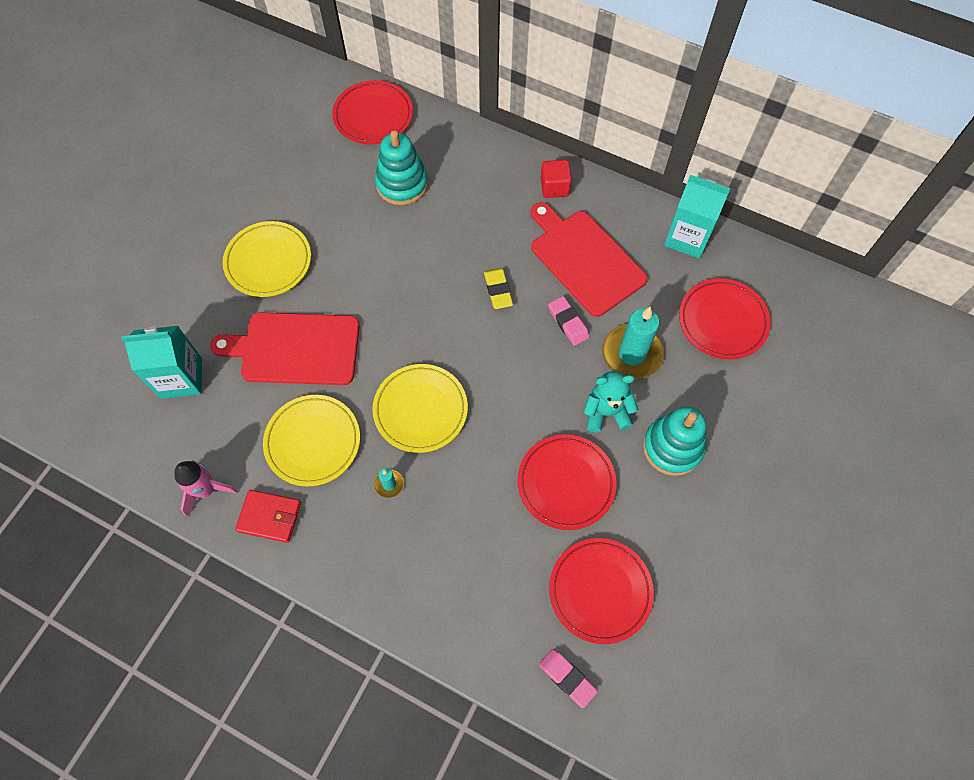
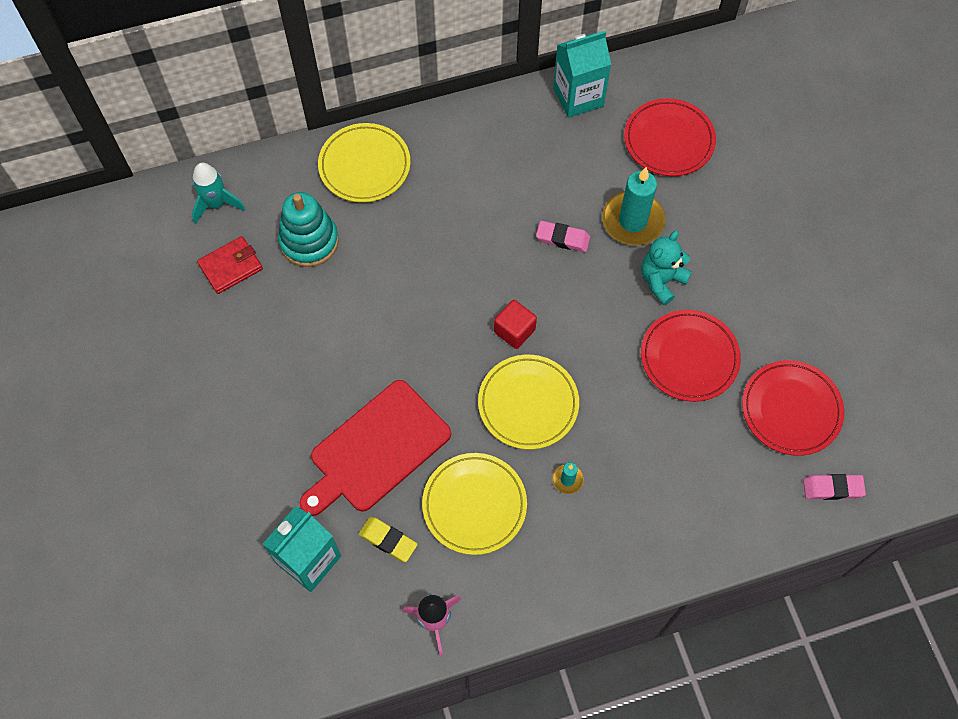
camera: 45 degrees left, 0 degrees up
yellow plate [223,221,311,297] -> yellow plate moved to [318,123,410,203]
red wallet [235,490,301,543] -> red wallet moved to [197,236,263,294]
red plate [332,80,413,144] -> turquoise rocket [192,163,245,224]
yellow eraser [484,268,513,309] -> yellow eraser moved to [359,517,418,562]
red cutting board [531,202,648,317] -> none
red cube [541,160,572,198] -> red cube moved to [494,300,537,349]
turquoise stacking toy [643,407,706,476] -> none

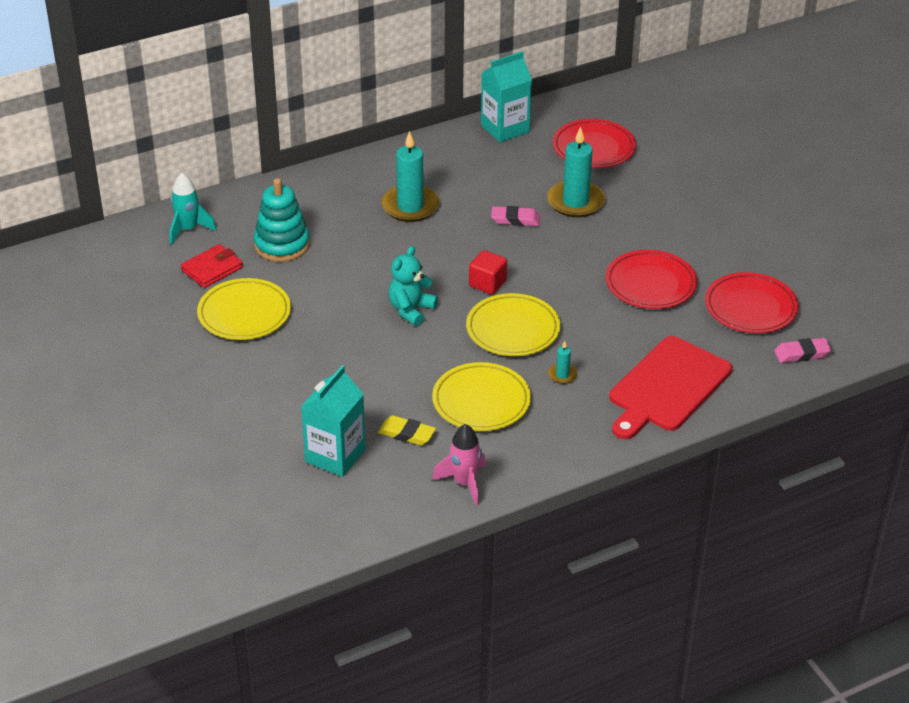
camera: 10 degrees left, 25 degrees down
red cutting board [300,380,451,516] -> red cutting board moved to [609,336,732,439]
yellow plate [318,123,410,203] -> yellow plate moved to [197,278,291,340]
turquoise teddy bear [641,231,692,305] -> turquoise teddy bear moved to [388,246,438,326]
none -> turquoise candle [381,131,439,222]

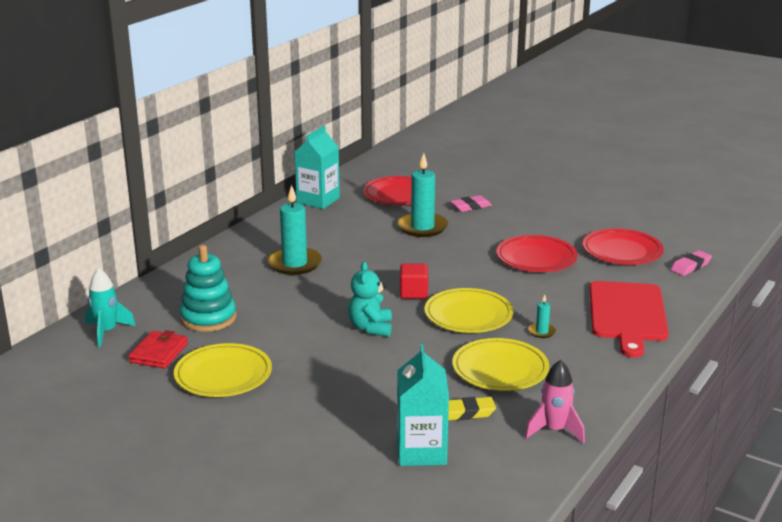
camera: 30 degrees left, 15 degrees down
pink eraser [491,206,540,226] -> pink eraser moved to [450,195,492,212]

